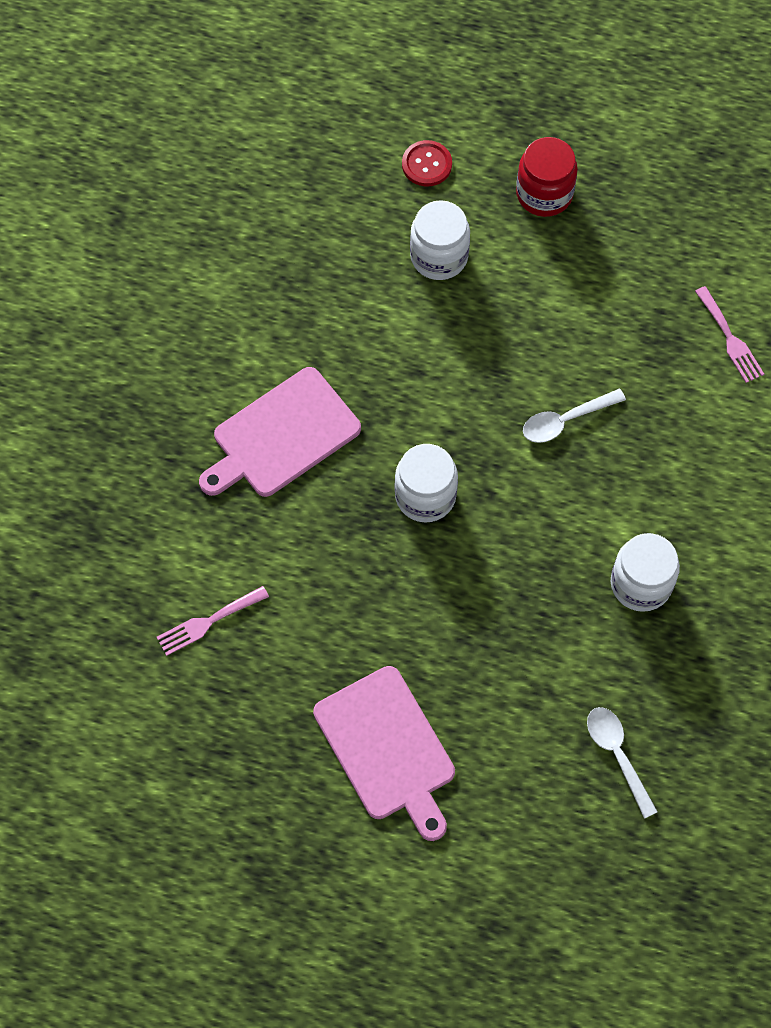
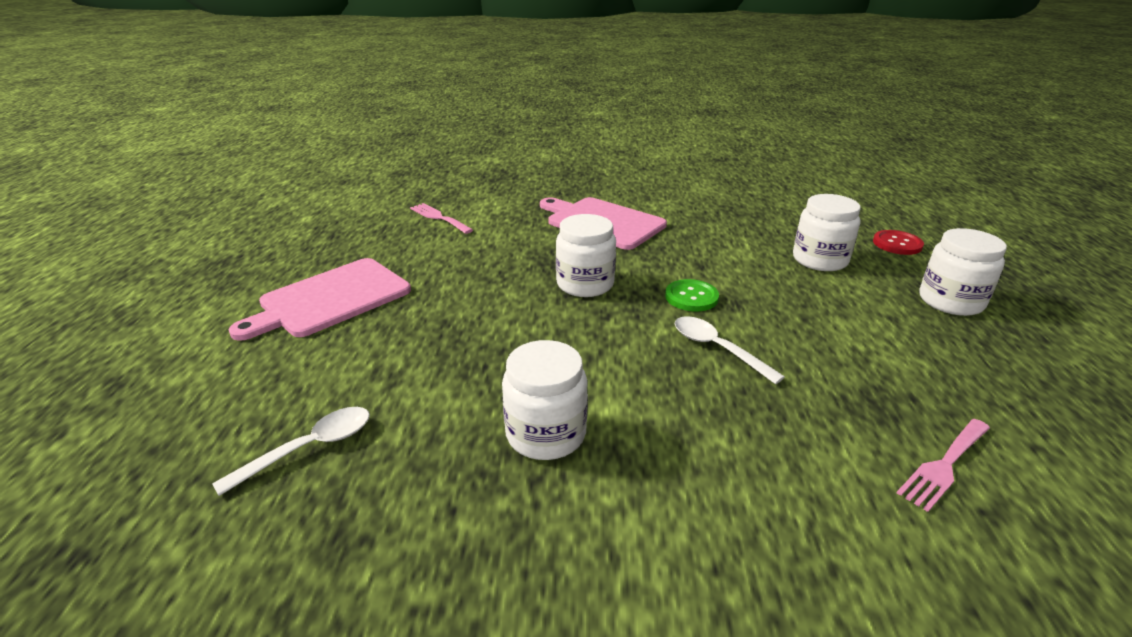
camera: 75 degrees right, 35 degrees down
red jar [516,137,578,217] -> white jar [919,228,1007,316]
none -> green button [665,279,719,311]

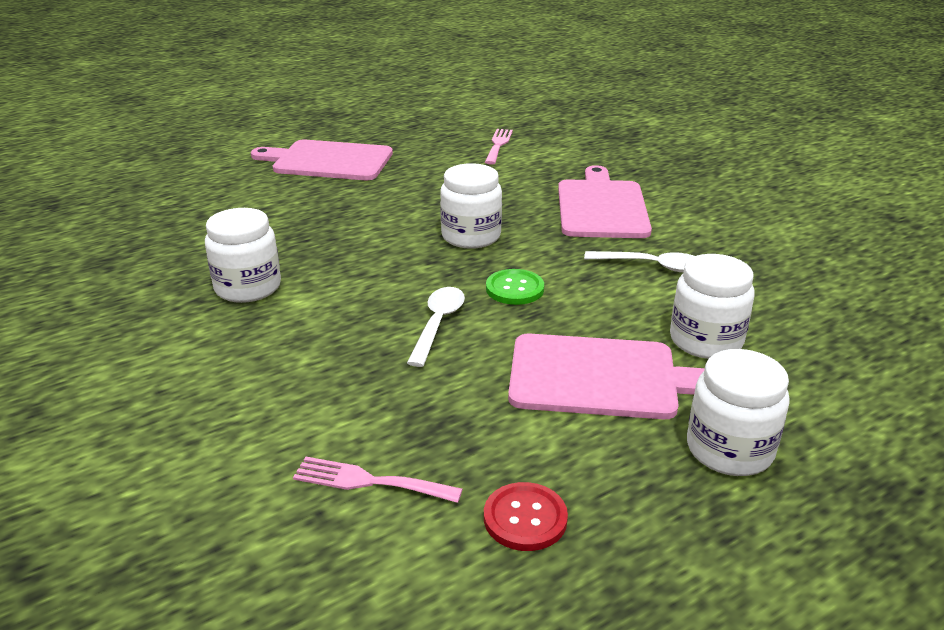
camera: 55 degrees right, 0 degrees up
white spoon [212,407,370,496] -> white spoon moved to [584,251,694,272]
red button [873,230,924,255] -> red button moved to [484,482,568,551]
none -> pink cutting board [508,333,705,419]

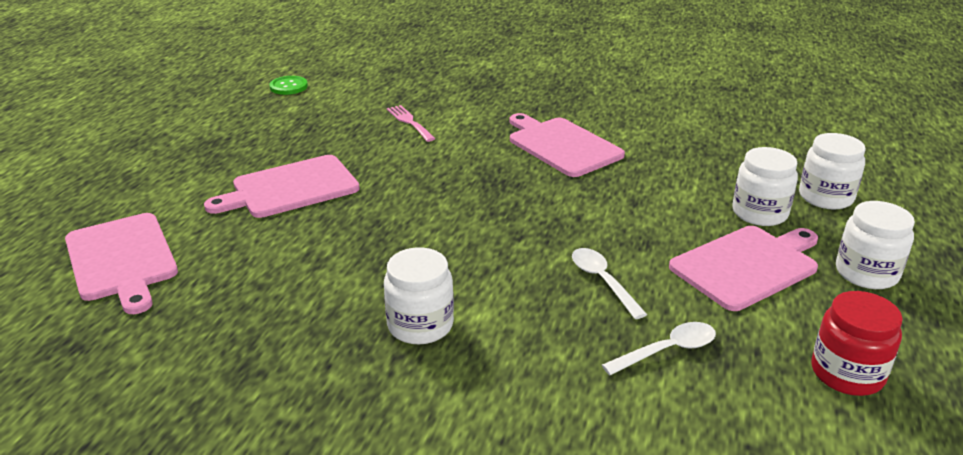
camera: 40 degrees left, 0 degrees up
pink fork [293,456,463,503] -> none
white jar [440,163,502,249] -> white jar moved to [799,133,866,210]
red button [484,482,568,551] -> red jar [812,291,903,396]
green button [486,269,544,305] -> green button moved to [269,76,308,95]
white spoon [584,251,694,272] -> white spoon moved to [602,322,716,375]
none -> pink cutting board [65,213,178,314]

